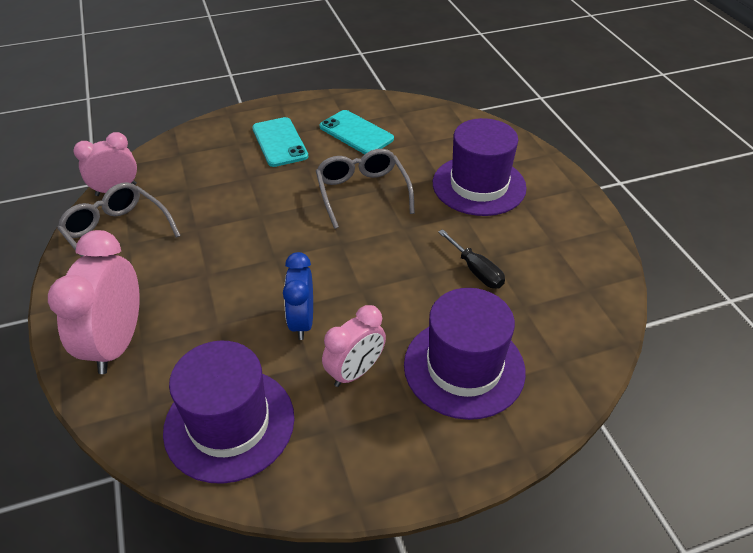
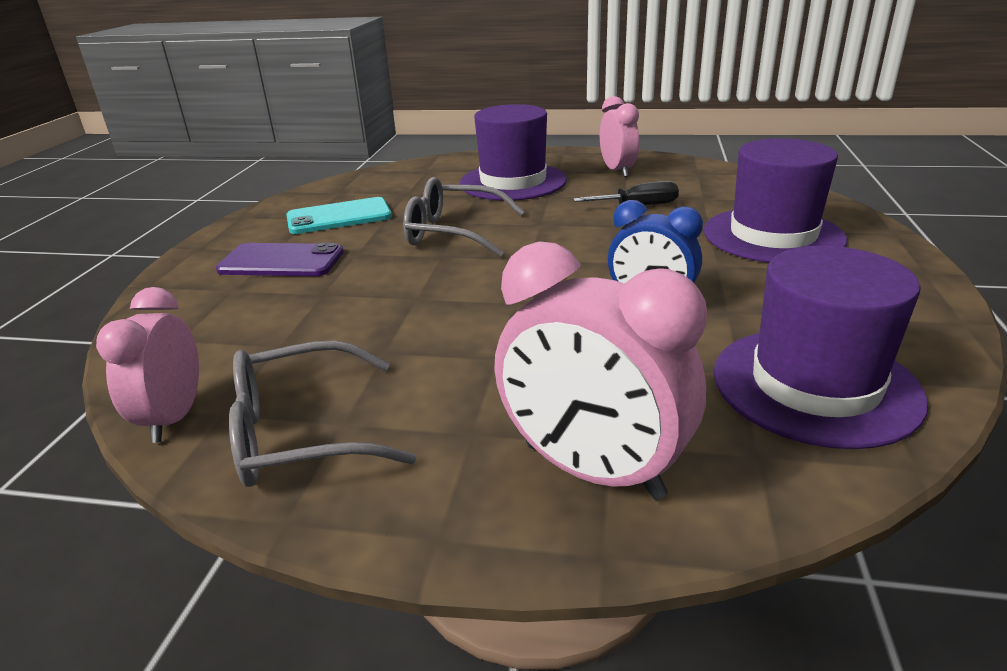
camera: 60 degrees left, 15 degrees down
turquoise phone [252,117,308,167] -> purple phone [216,243,344,276]
pink clock [322,305,386,387] -> pink clock moved to [600,96,639,177]

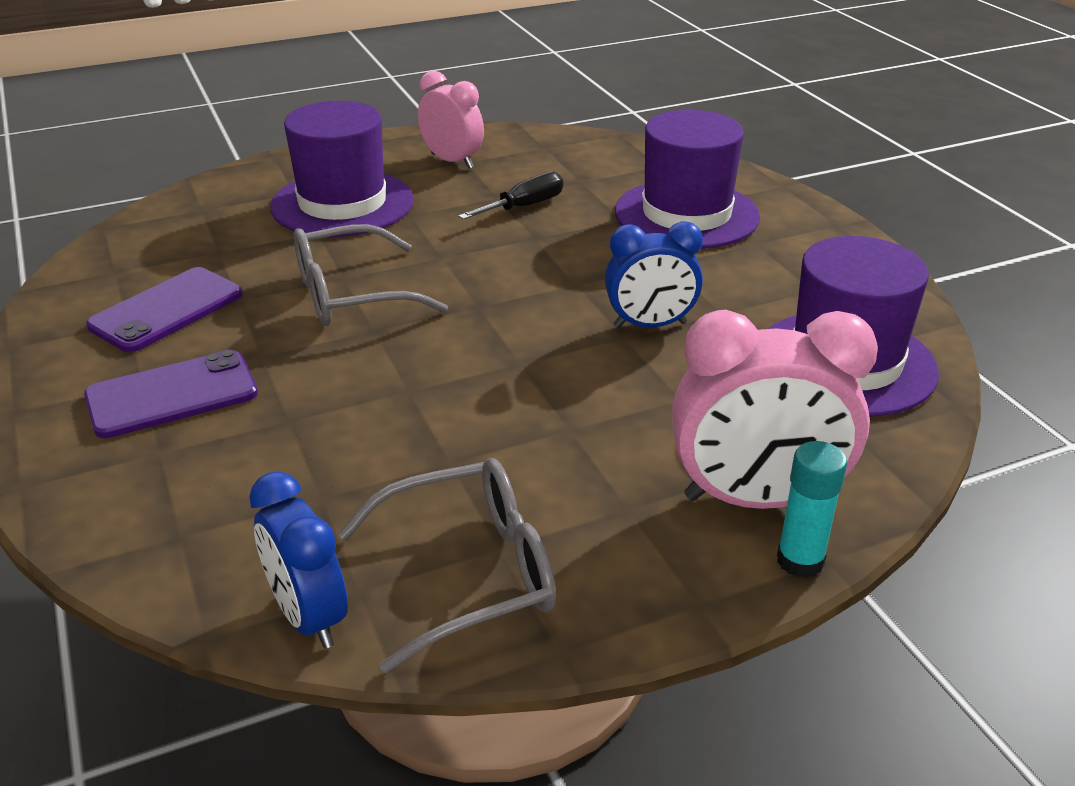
camera: 35 degrees left, 5 degrees up
pink clock [96,287,199,443] -> blue clock [249,471,348,649]
grey glasses [229,340,416,487] -> grey glasses turned 150 degrees counterclockwise [338,458,556,673]
turquoise phone [286,197,392,234] -> purple phone [86,267,243,352]
none -> turquoise glue stick [777,441,847,578]

